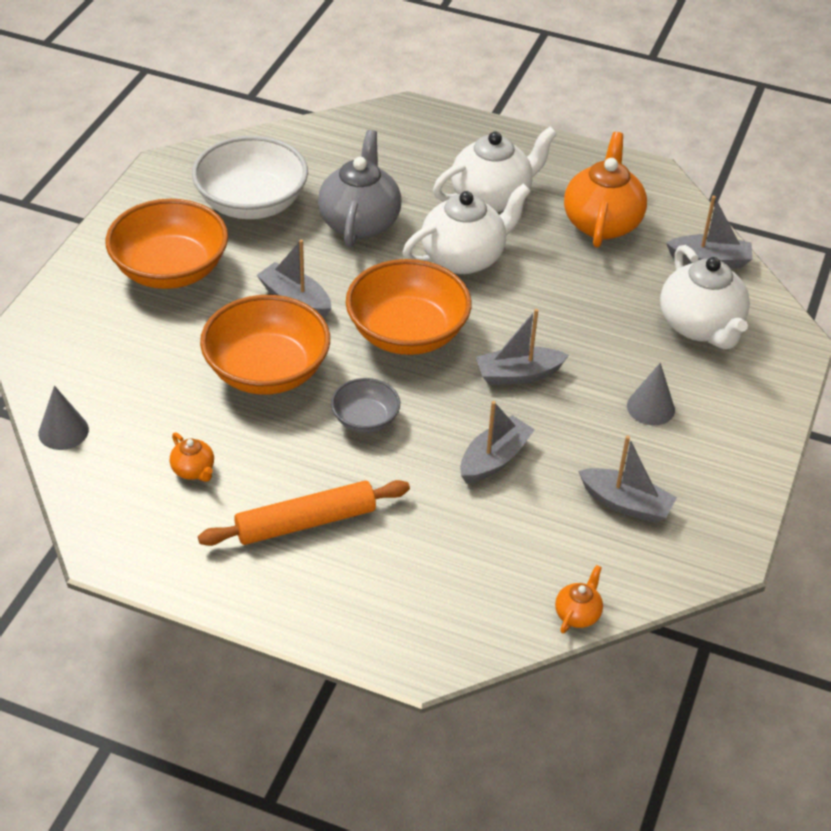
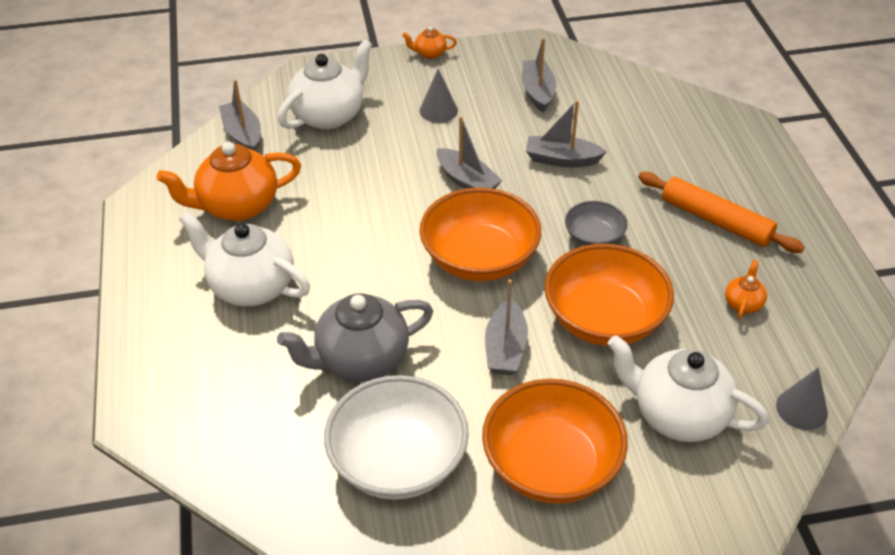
camera: 120 degrees left, 0 degrees up
white teapot [402,183,531,274] -> white teapot moved to [608,335,769,442]
orange teapot [555,565,603,634] -> orange teapot moved to [402,27,457,59]

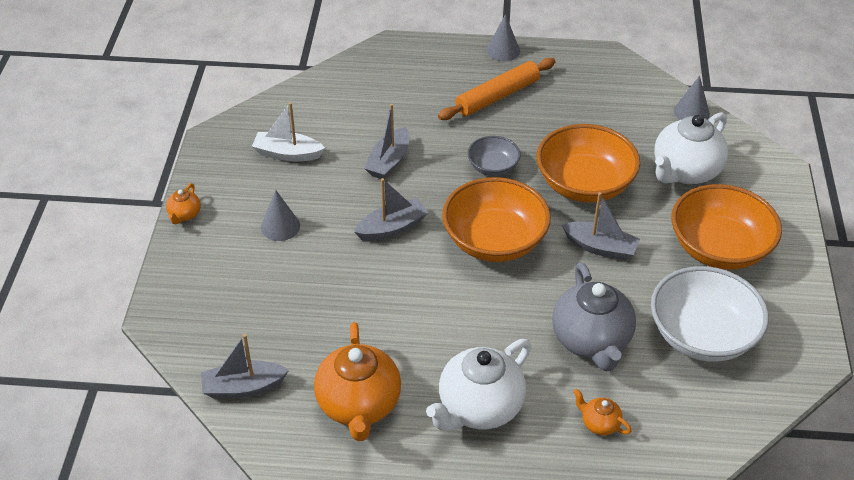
camera: 75 degrees left, 0 degrees up
white teapot [278,39,372,130] -> none
grey boat [522,38,556,112] -> white boat [252,102,325,162]
orange teapot [725,260,767,319] -> orange teapot moved to [573,389,632,435]
none -> grey cone [487,14,520,61]

